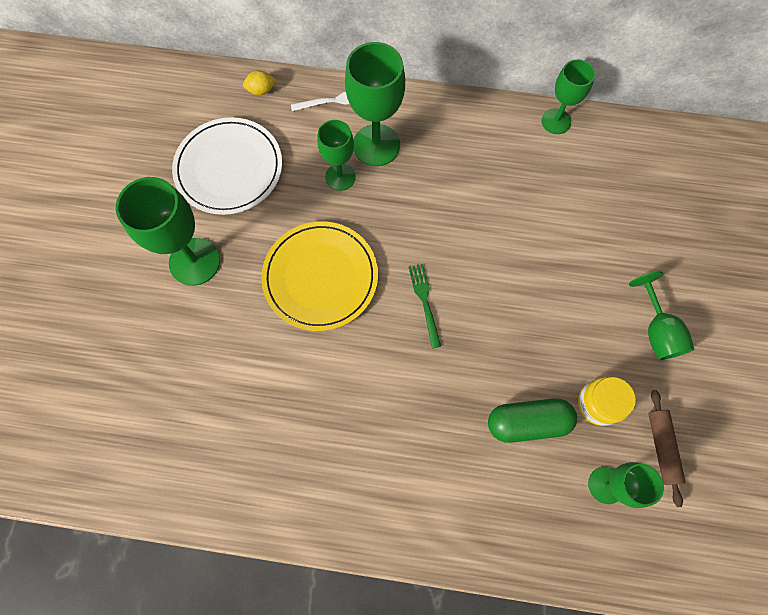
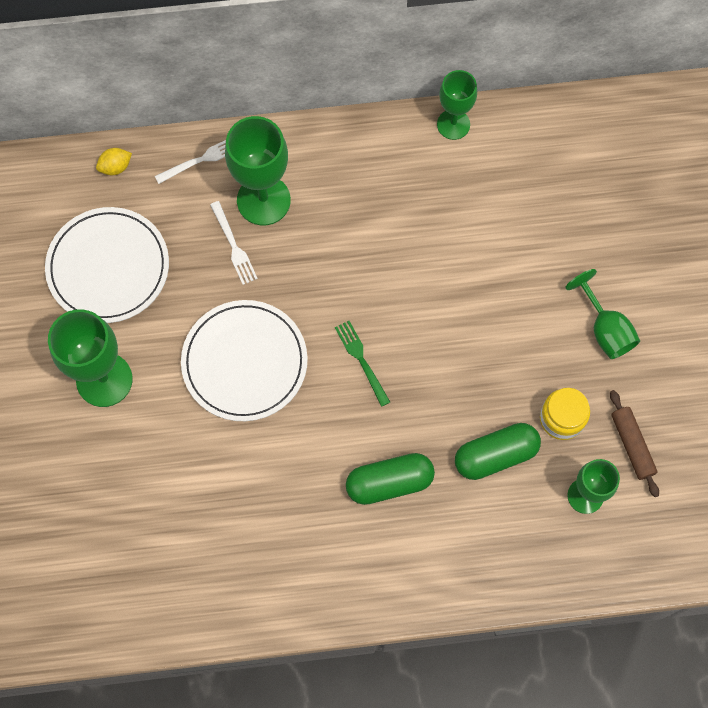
camera: 15 degrees left, 0 degrees up
yellow plate [261,221,378,331] -> white plate [181,300,308,421]
green goblet [317,120,356,191] -> white fork [210,201,258,285]
none -> green capsule [346,453,435,505]

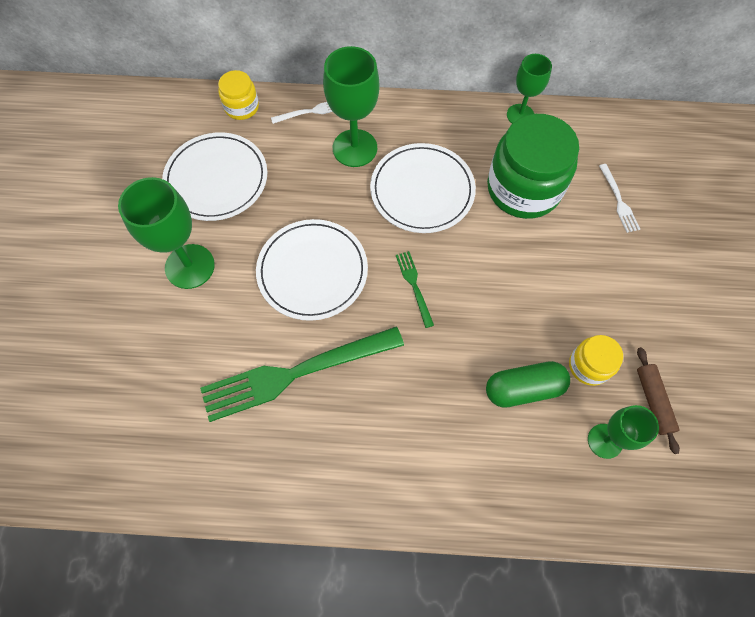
camera: 10 degrees right, 5 degrees down
yellow lemon [96,148,132,175] -> yellow jar [218,70,259,120]
white fork [210,201,258,285] -> white fork moved to [599,164,640,233]
green capsule [346,453,435,505] -> none
green goblet [565,269,640,359] -> none
none -> green fork [200,326,404,422]
none -> white plate [370,143,476,233]
none -> green jar [487,114,579,219]

